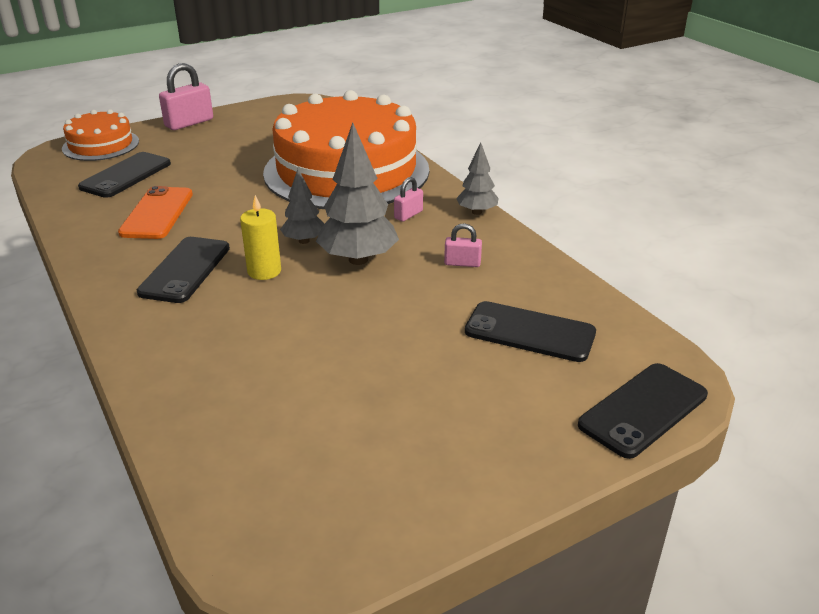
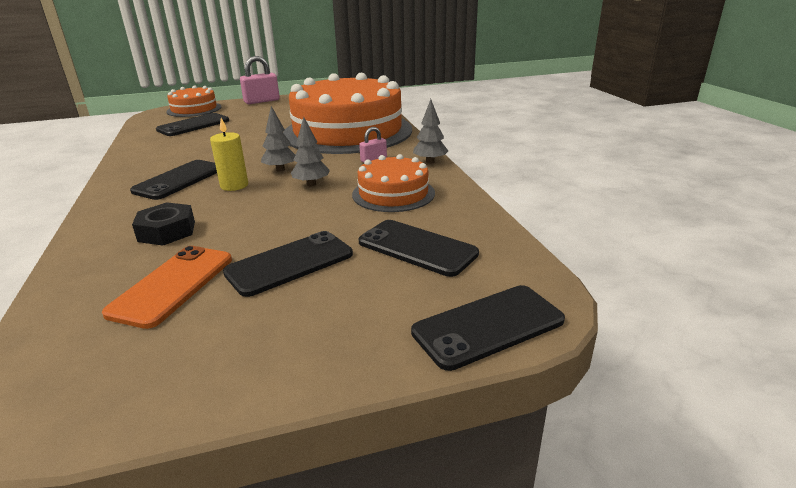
camera: 15 degrees right, 5 degrees down
orange phone [118,186,193,239] -> orange phone moved to [102,246,232,329]
grey tree [316,122,399,265] -> grey tree [291,117,330,186], size x0.57
pink padlock [444,223,482,267] -> orange cake [352,154,435,212]
none -> black nut [132,202,195,246]
none -> black phone [223,231,353,297]

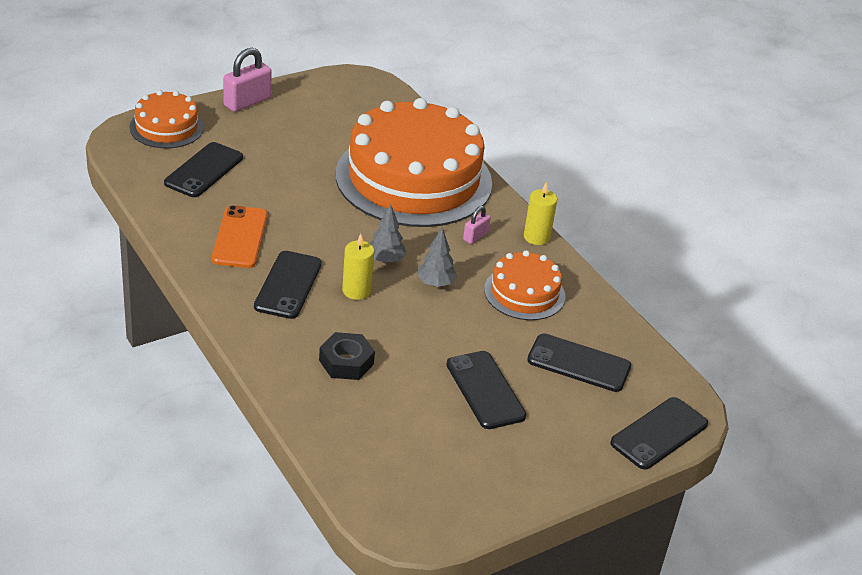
camera: 20 degrees left, 10 degrees up
orange phone [102,246,232,329] -> orange phone moved to [212,205,268,268]
black phone [223,231,353,297] -> black phone turned 60 degrees counterclockwise [446,351,526,429]
grey tree [413,99,448,164] -> yellow candle [524,182,557,245]

